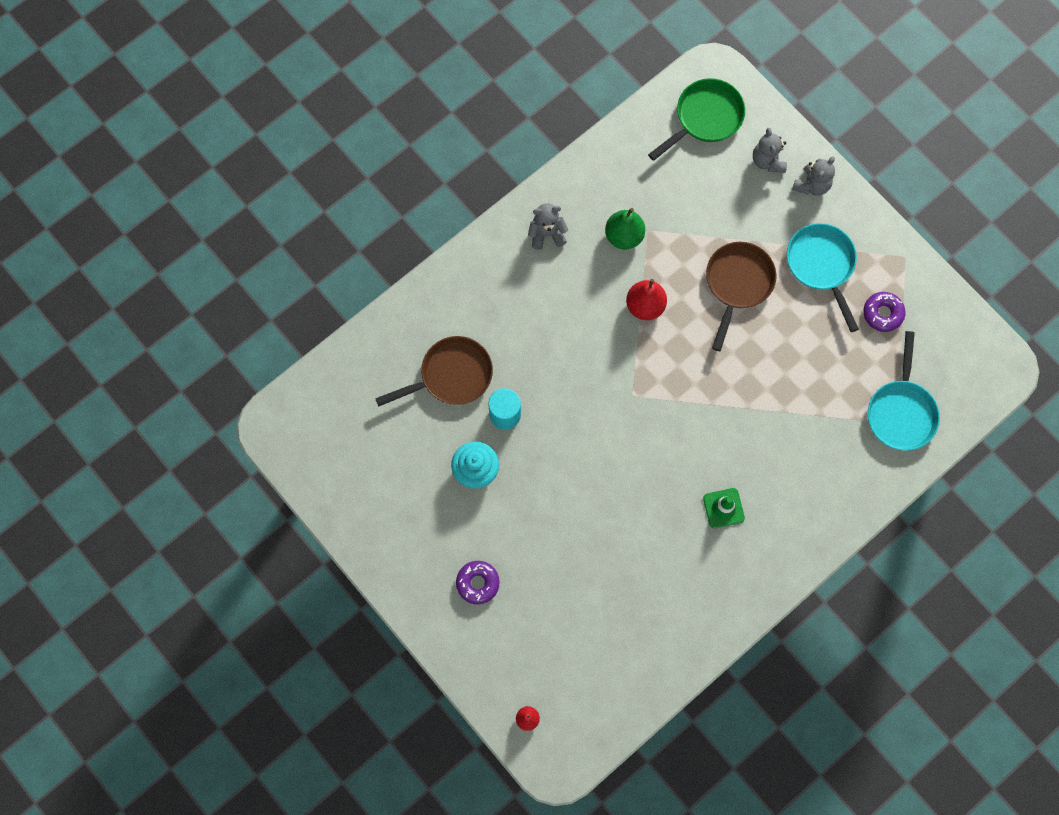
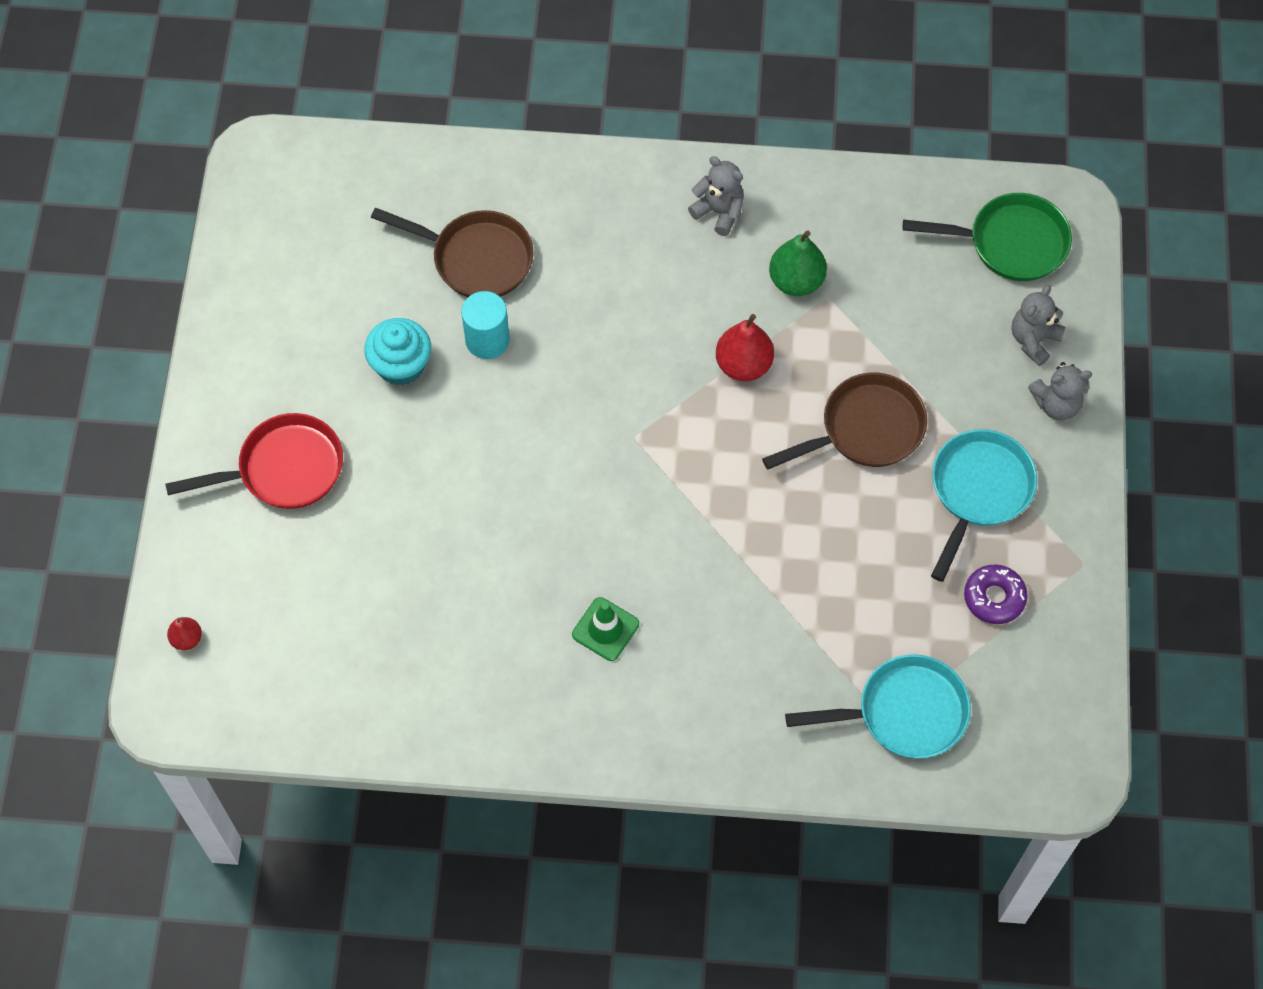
camera: 45 degrees right, 10 degrees down
purple donut [456,561,500,604] -> red pan [165,413,343,509]
turquoise pan [868,331,940,451] -> turquoise pan turned 150 degrees counterclockwise [785,654,971,758]

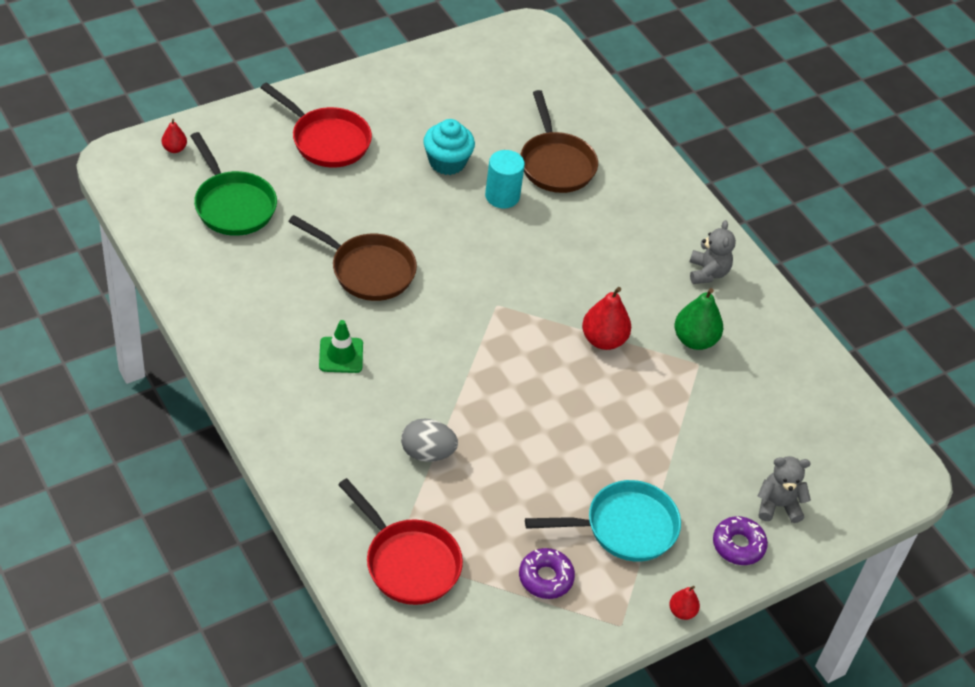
camera: 50 degrees right, 15 degrees down
brown pan [762,373,927,469] -> brown pan moved to [288,215,417,301]
turquoise pan [785,654,971,758] -> red pan [338,478,463,605]
green pan [903,193,1072,281] -> green pan moved to [191,132,277,236]
grey teddy bear [1028,362,1092,420] -> purple donut [713,516,768,565]
none -> grey egg [401,419,458,462]
none -> red pear [669,586,700,620]

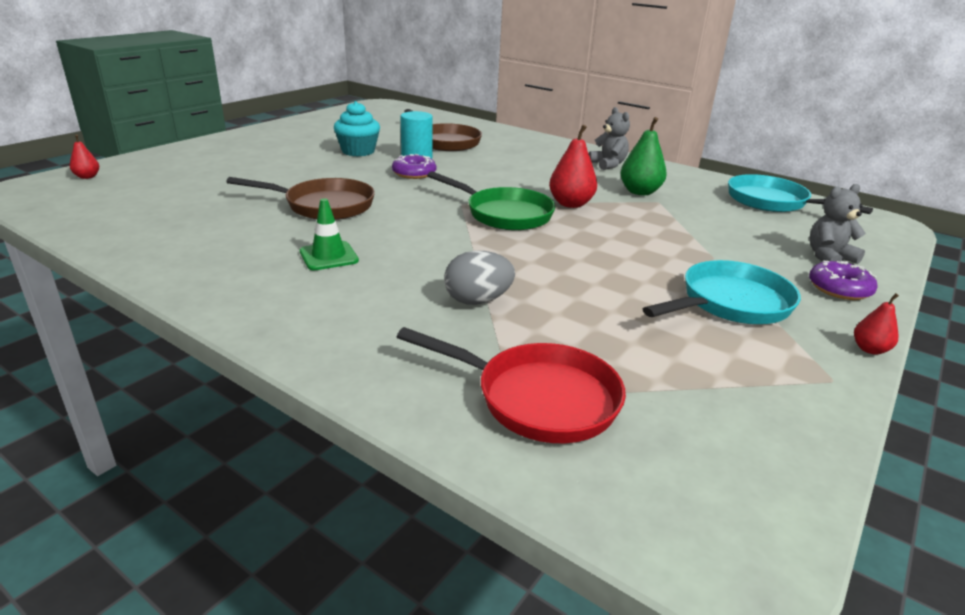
camera: 20 degrees left, 20 degrees down
green pan [191,132,277,236] -> green pan moved to [427,171,556,231]
red pan [261,82,372,168] -> none
purple donut [519,548,575,599] -> purple donut moved to [392,154,436,179]
none -> turquoise pan [728,174,873,214]

